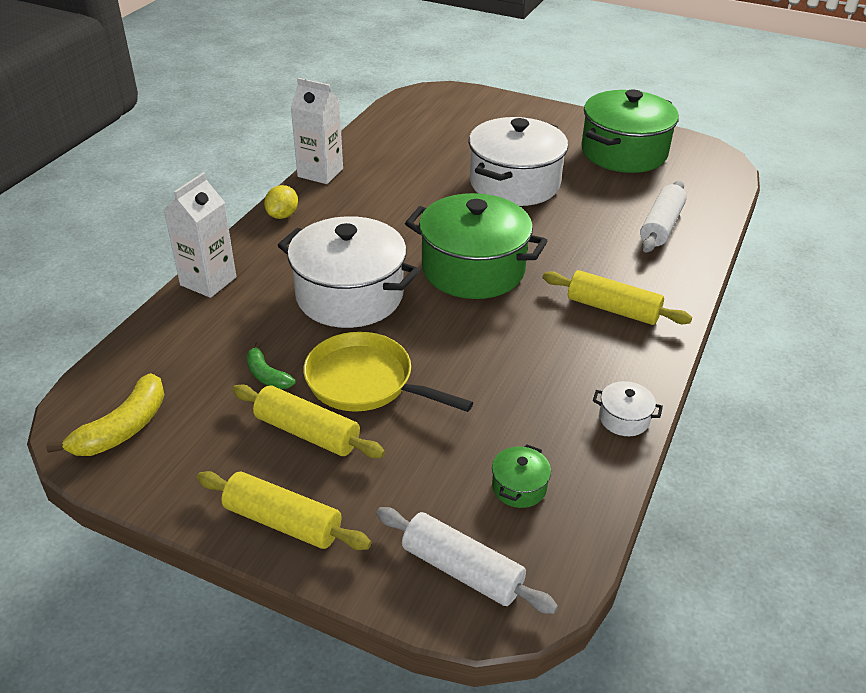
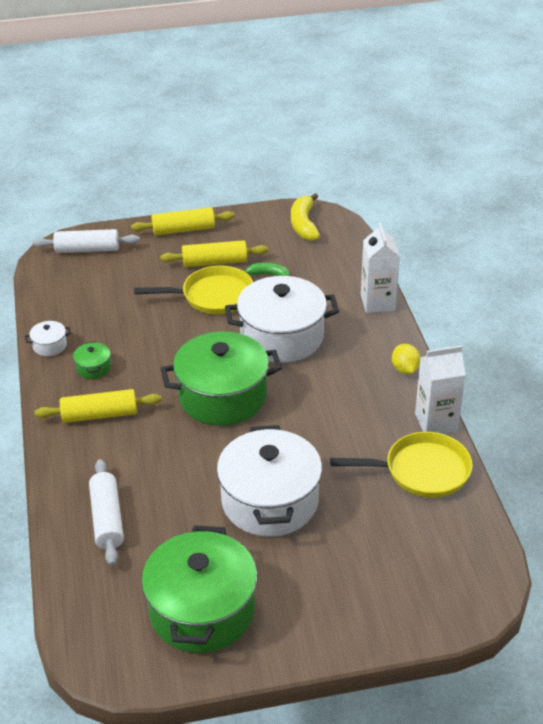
camera: 145 degrees right, 0 degrees up
green pot [492,444,551,508] -> green pot moved to [73,341,111,379]
none -> yellow pan [330,432,473,498]

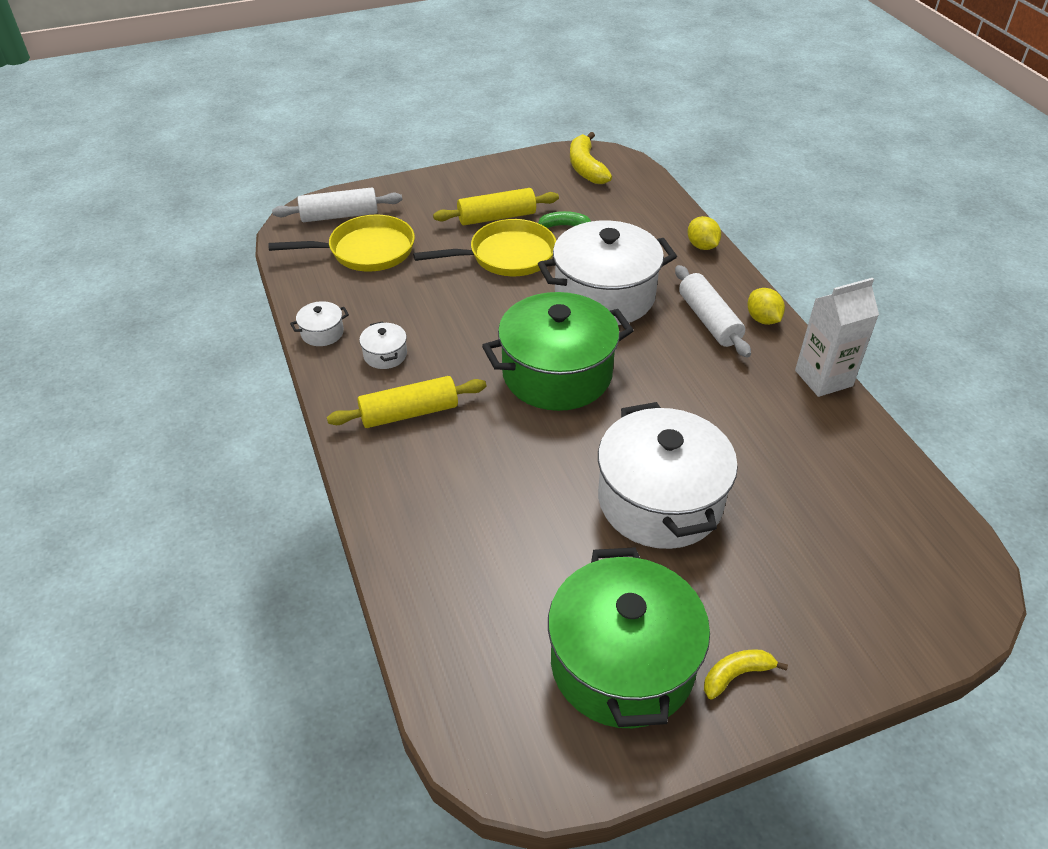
camera: 10 degrees left, 5 degrees up
green pot [73,341,111,379] -> white pot [359,321,407,369]
white rolling pin [89,459,124,566] -> white rolling pin moved to [675,265,751,358]
yellow rolling pin [131,207,235,235] -> none
yellow pan [330,432,473,498] -> yellow pan moved to [268,214,415,272]
white carton [361,222,400,313] -> yellow lemon [688,216,721,250]
none -> yellow banana [704,649,788,699]

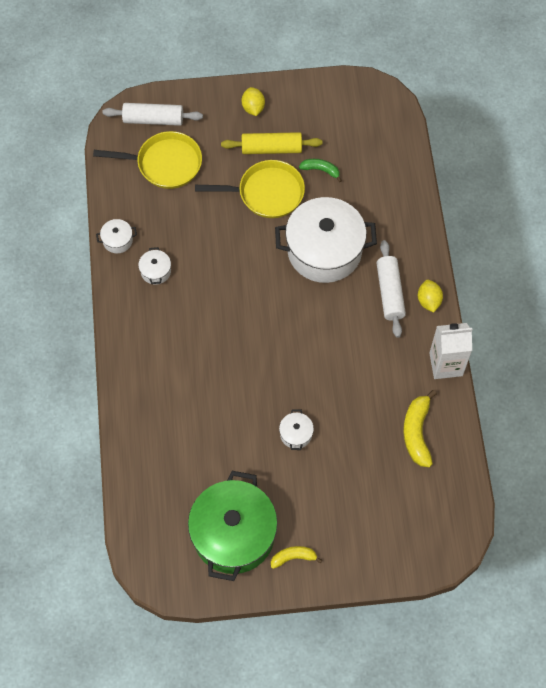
camera: 15 degrees right, 20 degrees up
yellow rolling pin [327,376,486,428] -> none
green pot [482,292,634,411] -> none
yellow banana [570,132,612,184] -> yellow banana moved to [403,390,437,467]
white pot [598,402,738,549] -> white pot [279,409,314,450], size x0.41
yellow lemon [688,216,721,250] -> yellow lemon moved to [242,87,265,116]

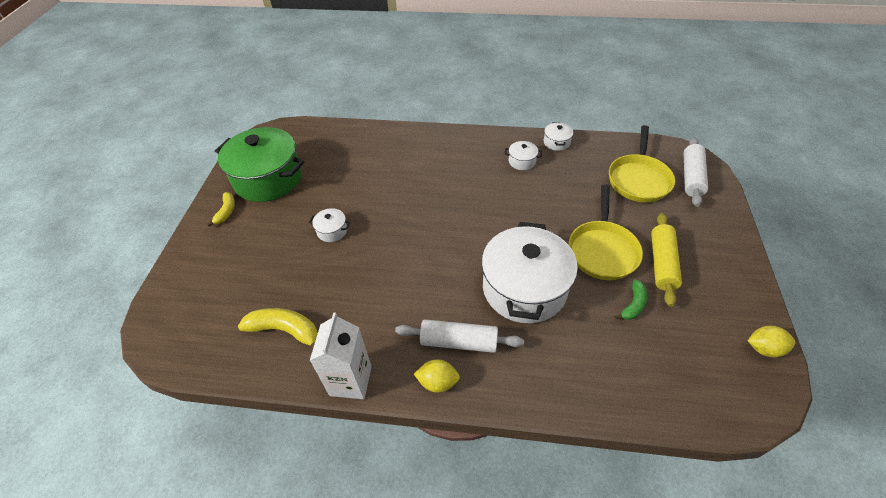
camera: 105 degrees right, 15 degrees down
yellow lemon [242,87,265,116] -> yellow lemon moved to [748,326,795,358]

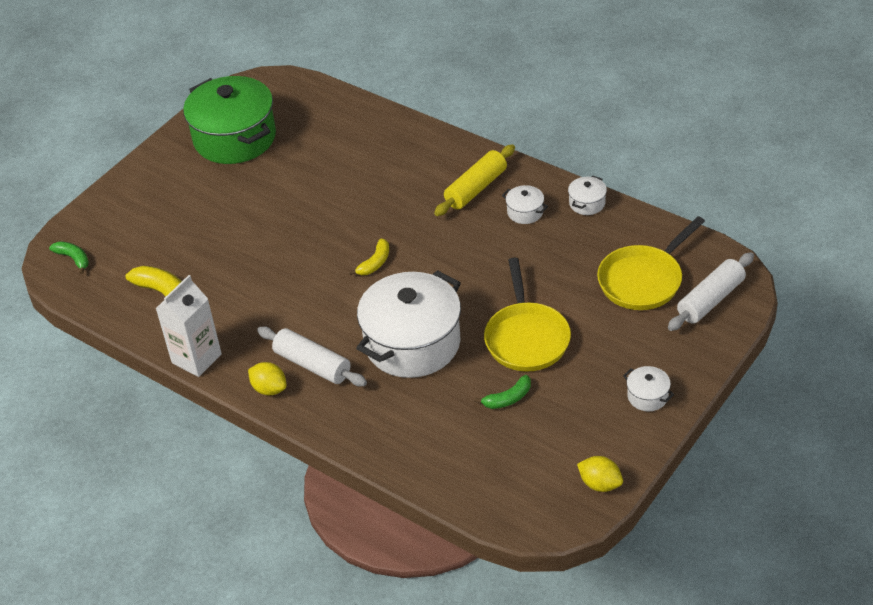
camera: 30 degrees right, 5 degrees down
yellow banana [207,192,235,226] -> yellow banana moved to [349,238,389,275]
white pot [309,208,350,242] -> white pot moved to [623,366,674,411]
yellow pan [569,184,643,280] -> yellow pan turned 45 degrees counterclockwise [484,258,571,372]
yellow rolling pin [651,213,682,307] -> yellow rolling pin moved to [434,144,515,216]
none -> green banana [49,241,89,274]

